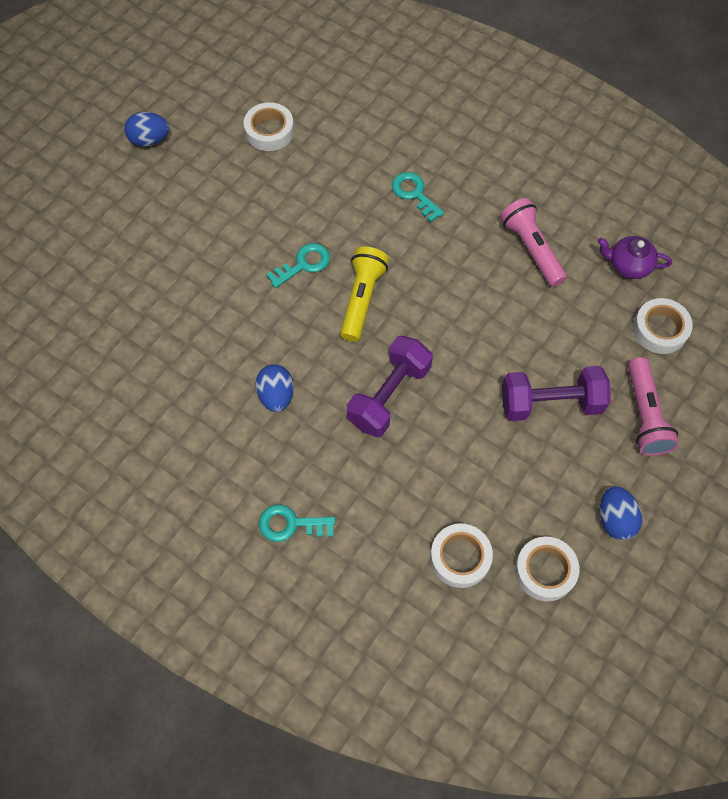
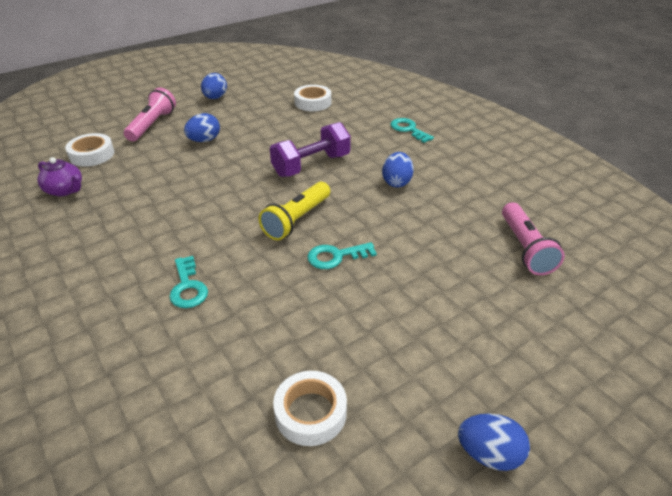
camera: 160 degrees left, 25 degrees down
turquoise key [259,505,335,542] -> turquoise key turned 150 degrees counterclockwise [391,118,434,143]
pink flashlight [500,198,567,287] -> pink flashlight moved to [502,202,565,275]
purple dumbbell [502,366,611,421] -> blue egg [184,113,220,142]
white tape [515,536,579,601] -> none

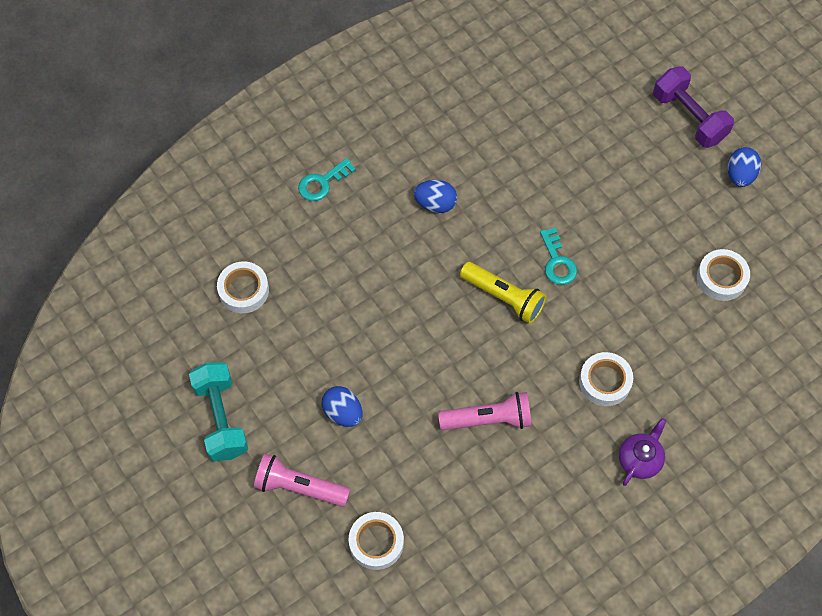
camera: 90 degrees left, 25 degrees up
purple teapot [37,157,82,196] -> purple teapot moved to [619,418,666,486]
turquoise key [169,256,208,308] -> white tape [579,352,633,406]
blue egg [201,73,227,99] -> turquoise dumbbell [189,362,248,461]
purple dumbbell [270,122,351,177] -> purple dumbbell moved to [653,66,734,148]
pink flashlight [502,202,565,275] -> pink flashlight moved to [438,392,532,430]

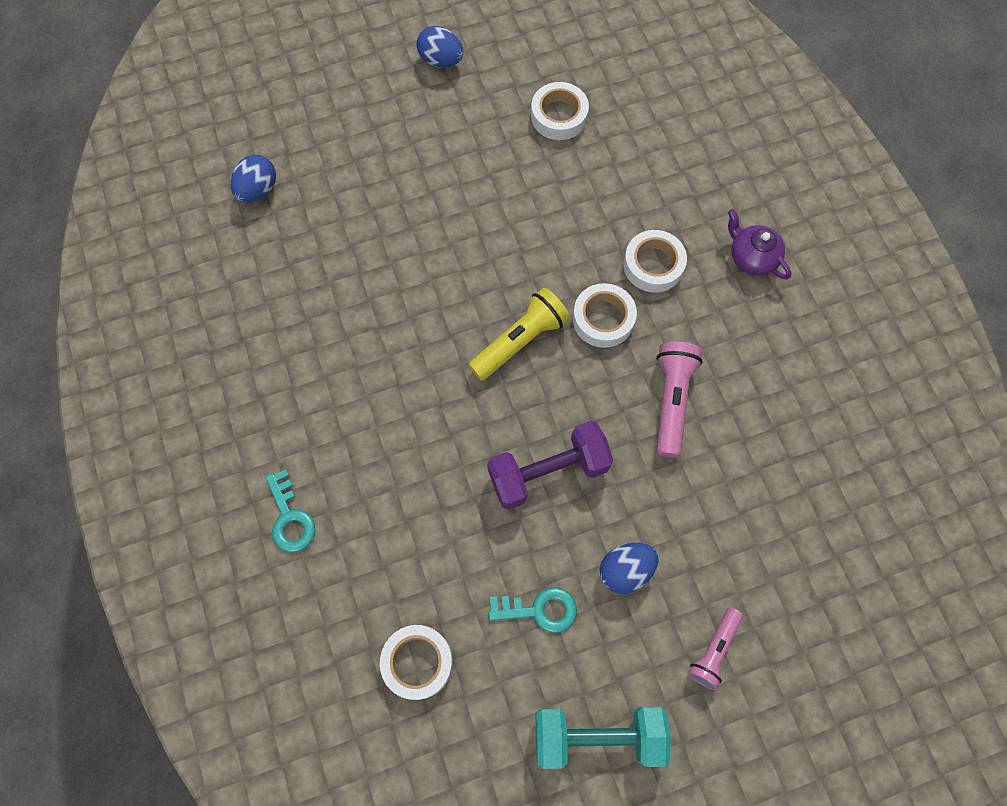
camera: 75 degrees left, 5 degrees up
pink flashlight [254,454,350,507] -> pink flashlight [688,607,743,690], size x0.66
white tape [349,512,404,570] -> white tape moved to [573,283,637,348]
blue egg [414,180,457,213] -> blue egg moved to [231,155,276,203]
turquoise key [540,227,577,285] -> turquoise key moved to [488,587,577,633]
purple dumbbell [653,66,734,148] -> purple dumbbell moved to [487,421,613,510]

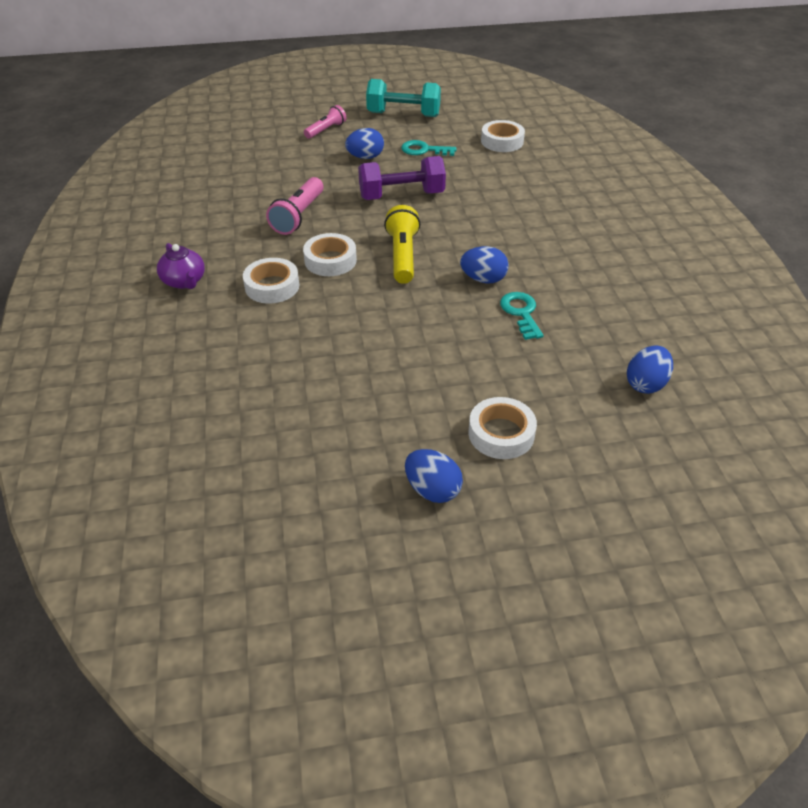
camera: 170 degrees left, 25 degrees down
turquoise key [265,469,315,552] -> turquoise key moved to [500,292,544,340]
yellow flashlight [468,288,570,381] -> yellow flashlight turned 120 degrees clockwise [384,205,420,284]
white tape [531,82,589,140] -> white tape moved to [468,397,537,459]
none -> blue egg [460,246,509,284]

